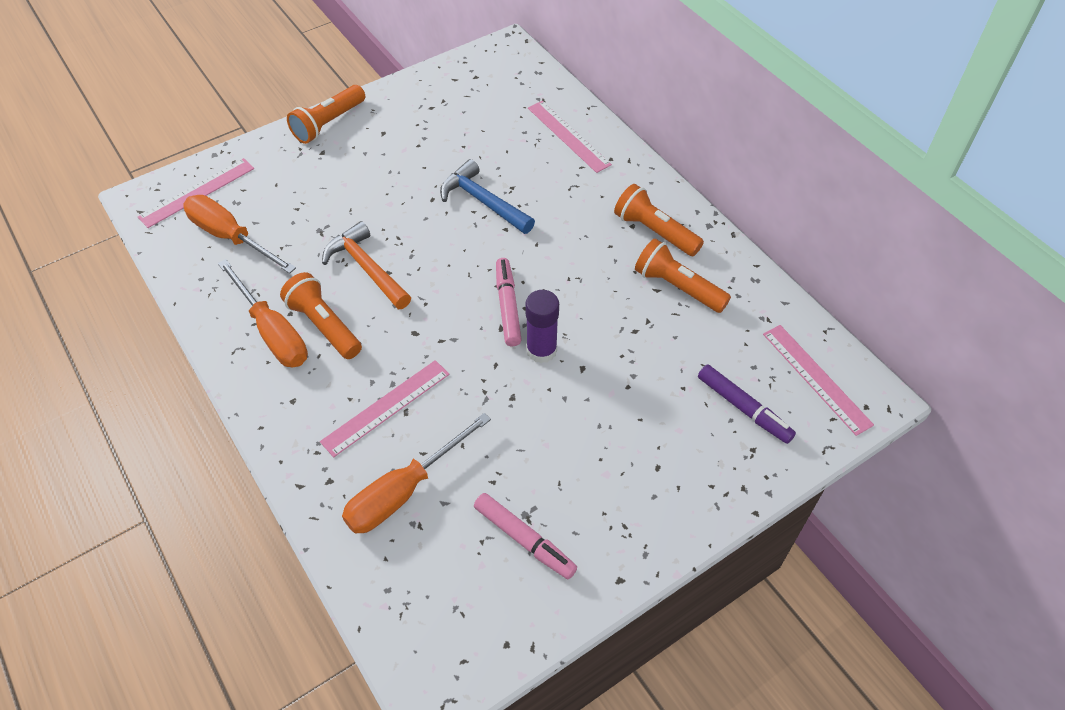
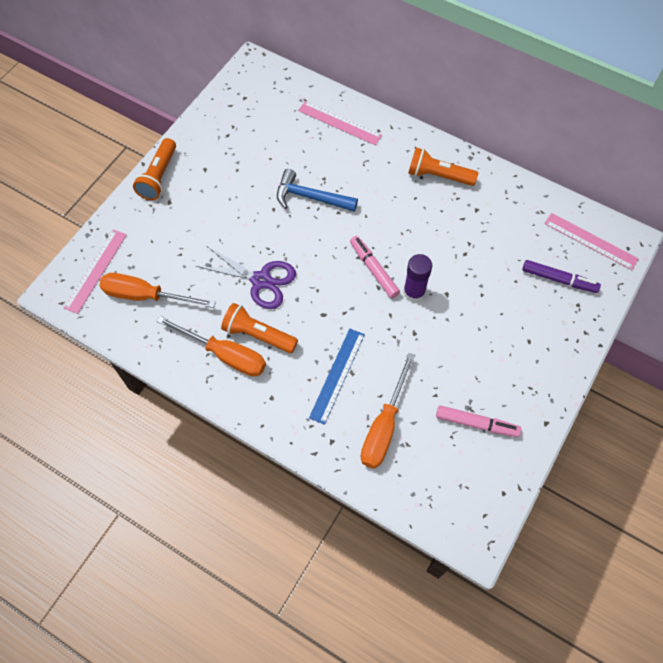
camera: 25 degrees left, 10 degrees up
pink ruler [320,360,449,457] -> blue ruler [309,329,365,425]
orange hammer [322,221,411,309] -> purple scissors [196,246,296,309]
orange flashlight [635,238,731,313] -> none

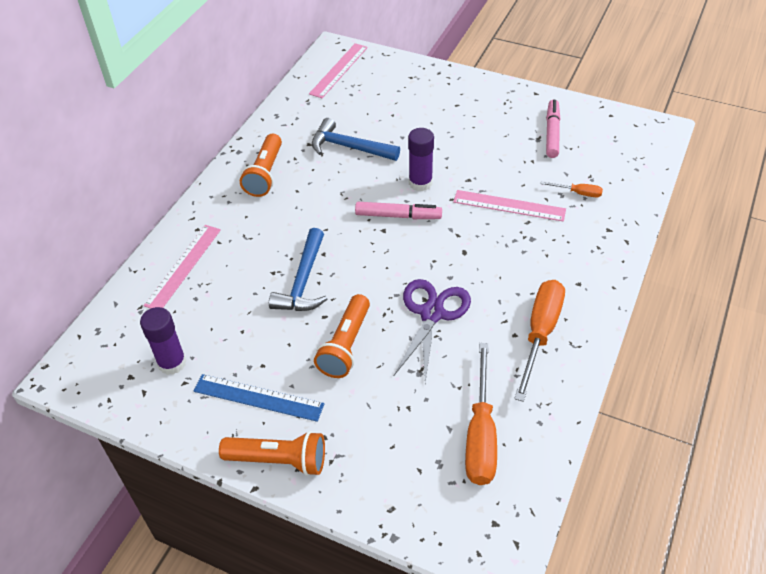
camera: 95 degrees left, 15 degrees down
pink ruler [64,229,127,314] -> pink ruler moved to [453,190,566,222]
orange flashlight [221,303,298,353] -> orange flashlight moved to [314,294,370,378]
blue ruler [309,329,365,425] -> blue ruler moved to [194,374,325,422]
pink marker [350,236,400,298] -> pink marker turned 135 degrees counterclockwise [355,202,442,219]
orange screwdriver [361,353,415,469] -> orange screwdriver [541,181,603,197], size x0.48
purple marker [522,260,601,293] -> none
none -> purple glue stick [140,307,187,375]
none -> blue hammer [312,118,400,161]

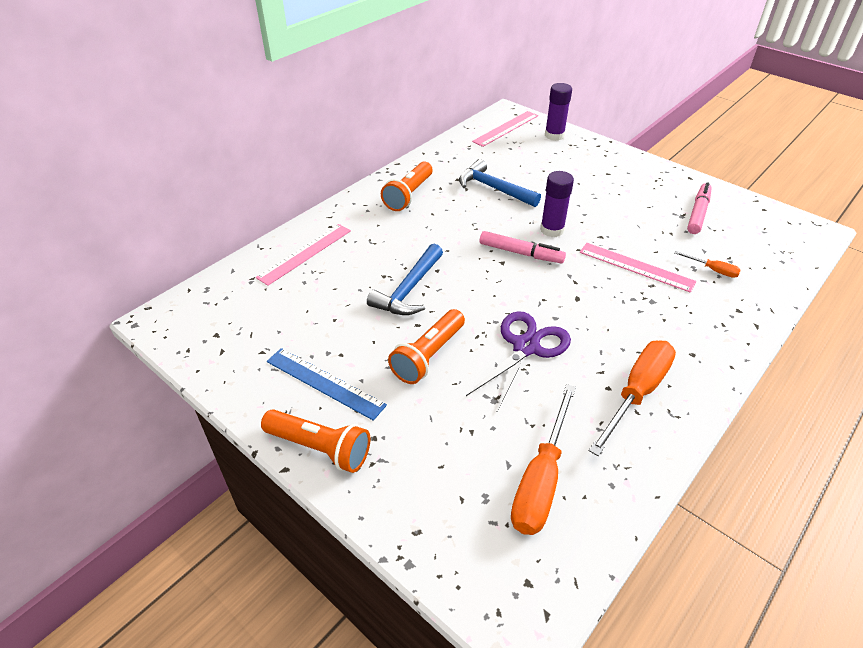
camera: 15 degrees right, 5 degrees down
purple glue stick [140,307,187,375] -> purple glue stick moved to [545,83,572,141]

